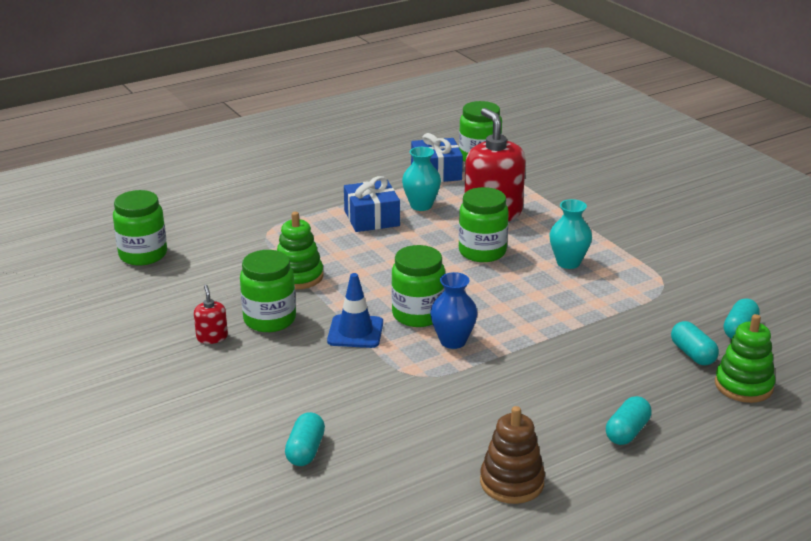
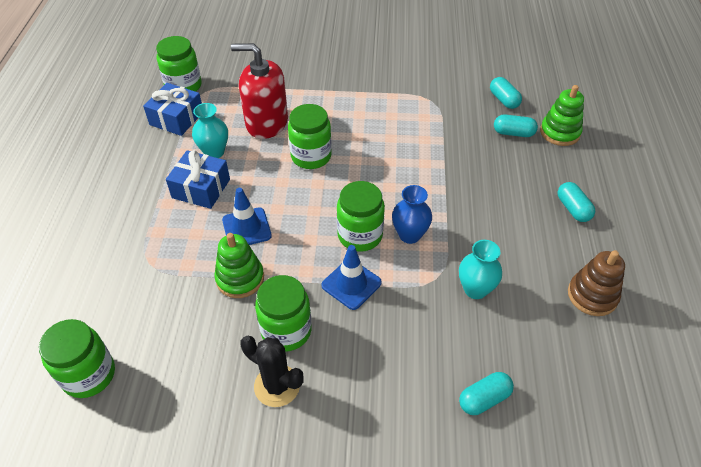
camera: 55 degrees left, 20 degrees up
red soap dispenser [194,285,228,344] -> black cactus [240,336,304,407]
turquoise capsule [285,412,325,466] -> turquoise capsule turned 75 degrees counterclockwise [459,372,514,415]
turquoise vase [550,199,592,269] -> turquoise vase moved to [459,240,502,299]
none -> blue traffic cone [222,188,272,245]

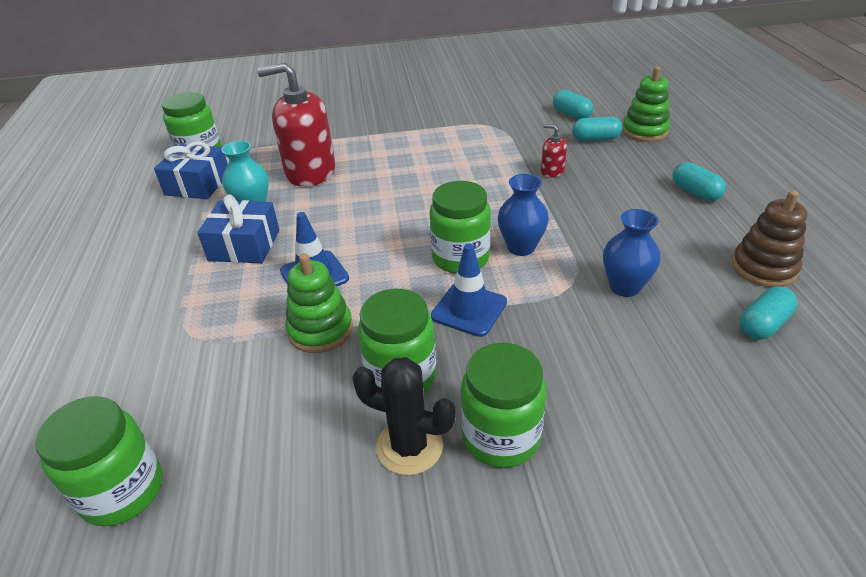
camera: 10 degrees left, 10 degrees down
green jar [288,104,332,169] -> green jar moved to [461,343,547,468]
turquoise vase [459,240,502,299] -> blue vase [603,209,661,297]
turquoise capsule [459,372,514,415] -> turquoise capsule moved to [740,286,798,340]
none -> red soap dispenser [541,124,567,178]

